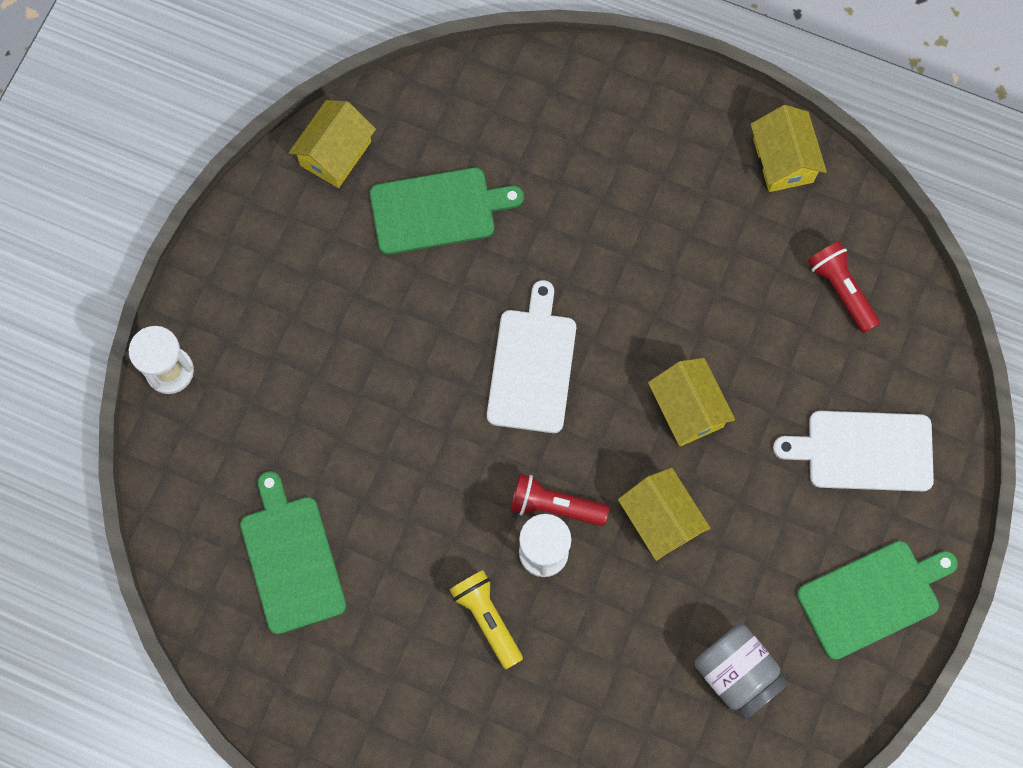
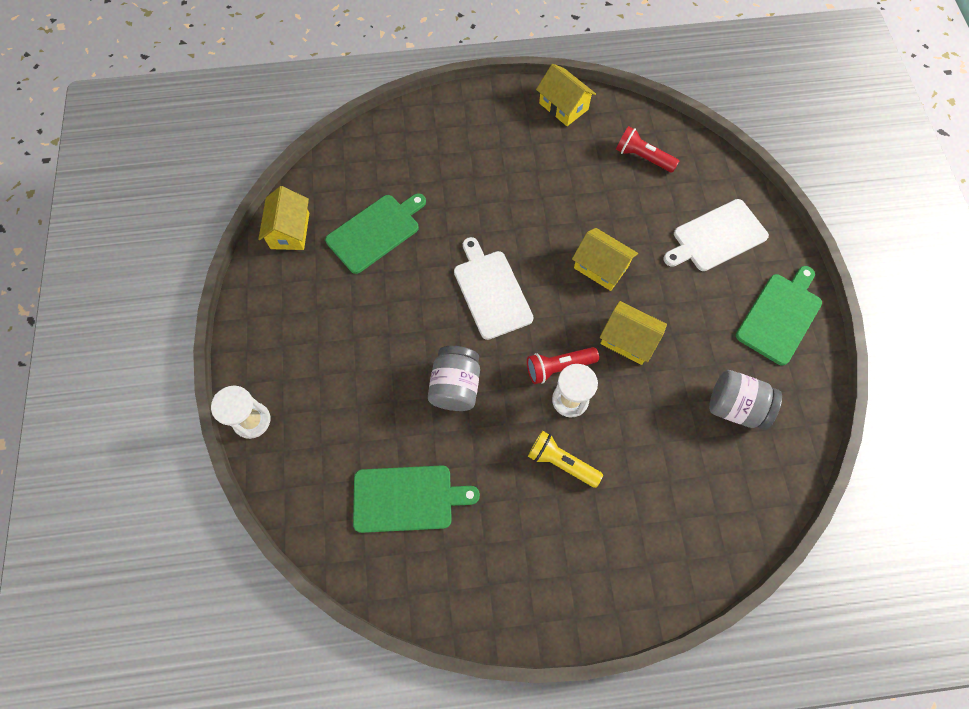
camera: 30 degrees left, 5 degrees down
green cutting board [240,471,346,634] -> green cutting board turned 135 degrees clockwise [353,465,480,533]
none -> grey jar [428,346,480,411]

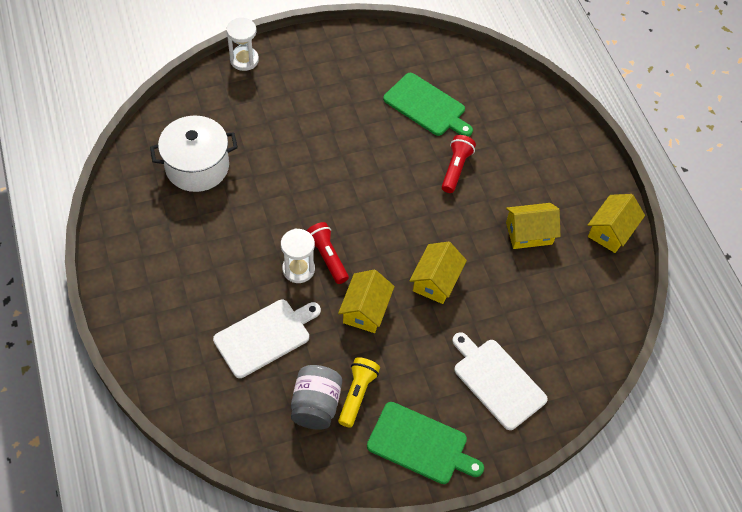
camera: 75 degrees right, 10 degrees down
yellow house [258,186,309,250] -> yellow house moved to [506,203,561,249]
green cutting board [353,465,480,533] -> white pot [150,115,238,192]
grey jar [428,346,480,411] -> none
white cutting board [454,237,534,340] -> white cutting board moved to [213,299,321,378]
yellow flashlight [528,431,603,488] -> yellow flashlight moved to [338,357,380,428]
red flashlight [616,126,679,173] -> red flashlight moved to [442,135,476,193]

